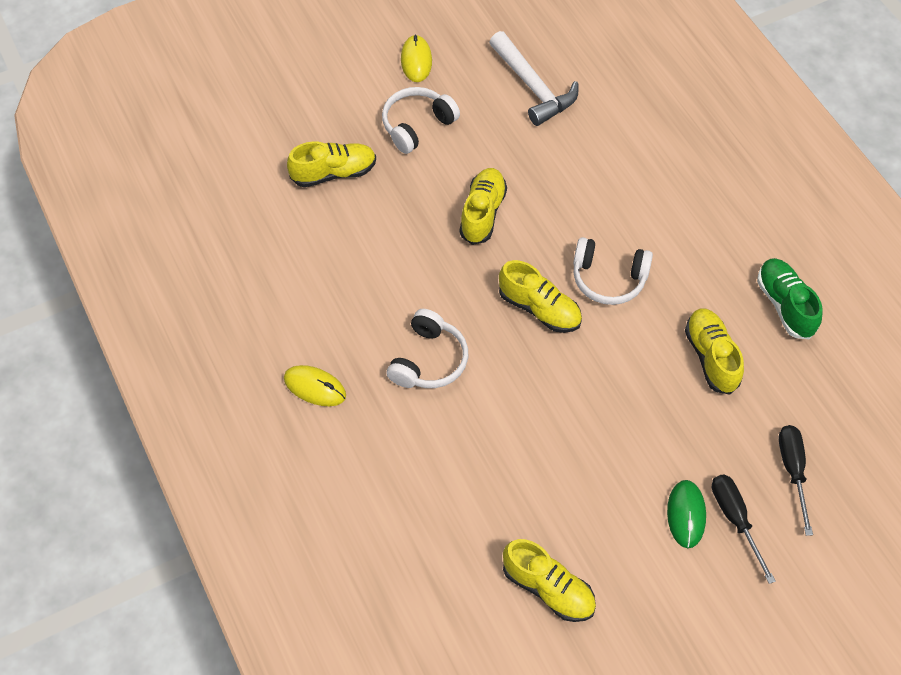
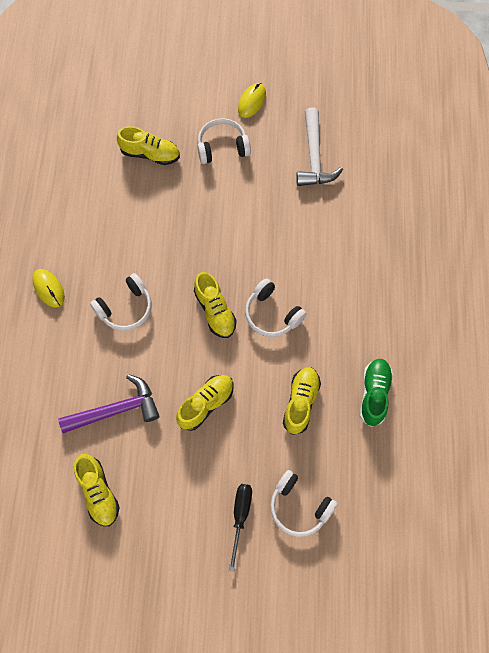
camera: 30 degrees right, 10 degrees up
yellow shoe [459,168,507,245] -> yellow shoe moved to [176,375,234,431]
green mouse [667,480,706,548] -> none
black screwdriver [778,425,813,536] -> white headphones [270,470,337,537]
none -> purple hammer [58,374,159,433]

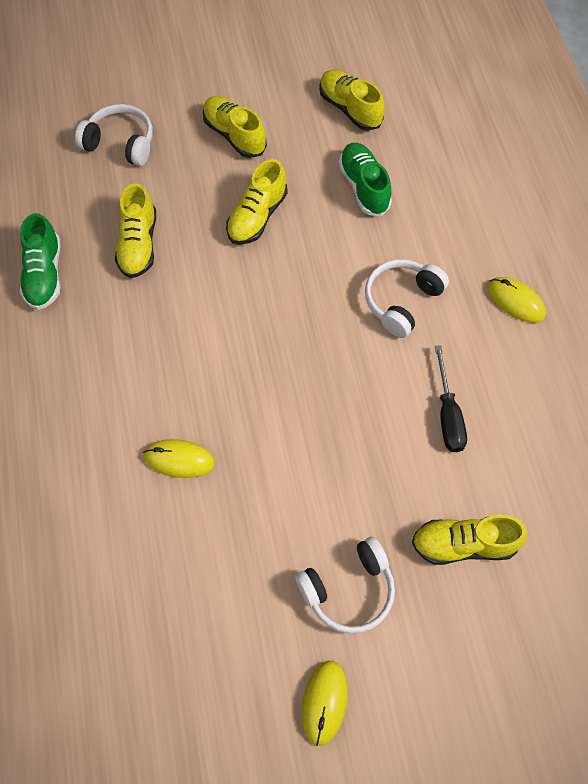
camera: 165 degrees right, 5 degrees down
purple hammer [58,374,159,433] -> green shoe [339,143,392,216]
yellow shoe [194,272,237,338] -> yellow shoe moved to [203,96,267,158]
black screwdriver [229,484,252,572] -> black screwdriver moved to [435,345,467,452]
white headphones [245,278,307,337] -> none
white hammer [296,108,343,186] -> none
none -> yellow mouse [143,439,215,478]

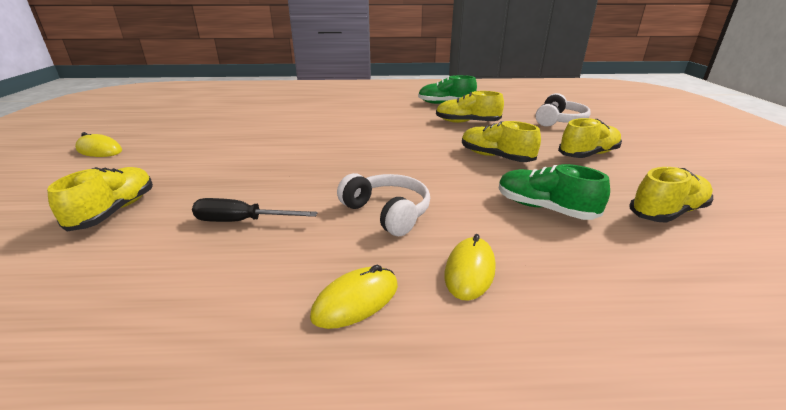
camera: 100 degrees right, 35 degrees down
yellow mouse [143,439,215,478] -> yellow mouse moved to [445,234,495,301]
white headphones [295,537,395,634] -> none
green shoe [339,143,392,216] -> green shoe turned 135 degrees counterclockwise [498,164,610,220]

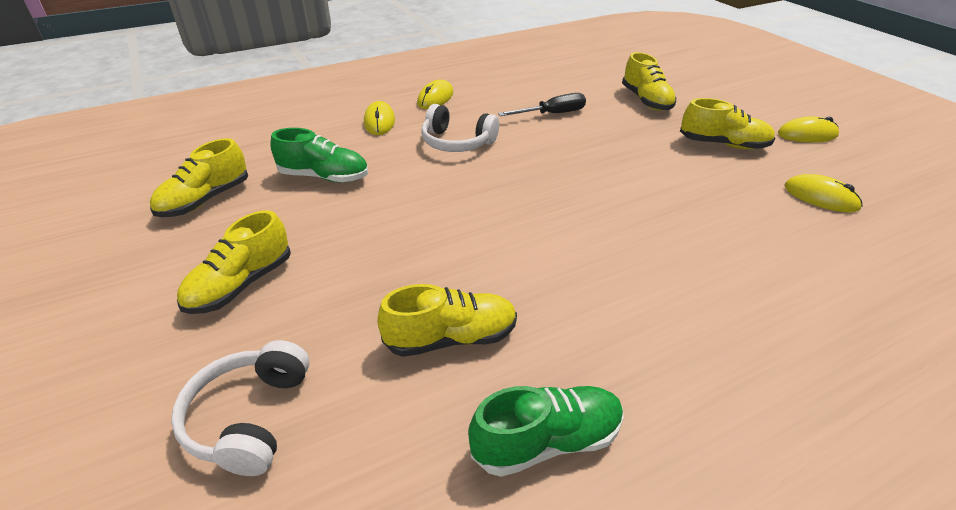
camera: 155 degrees right, 10 degrees up
yellow shoe [462,121,541,162] -> yellow shoe moved to [680,98,775,149]
none -> yellow mouse [785,174,863,212]

